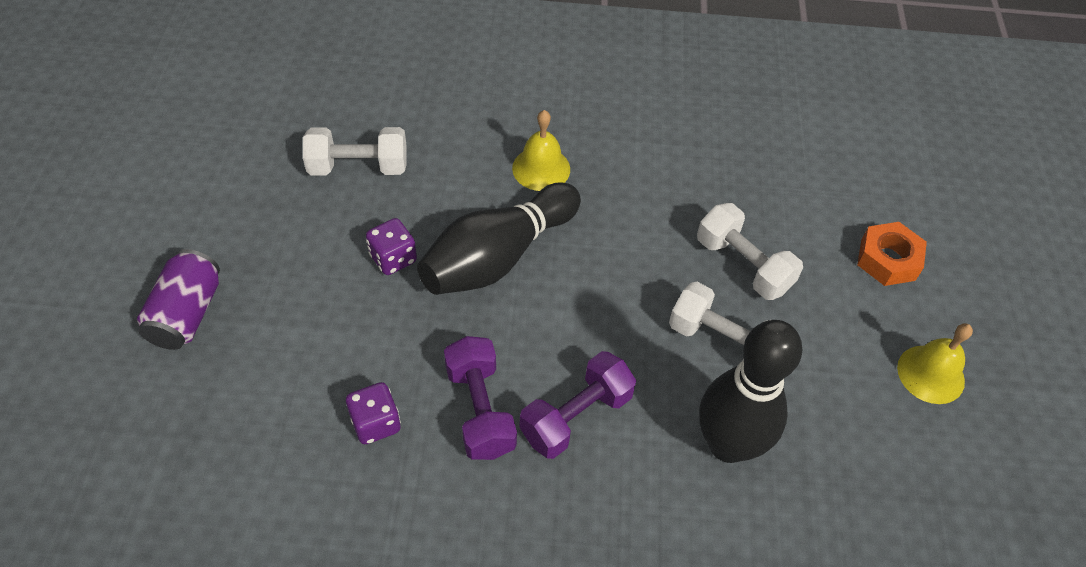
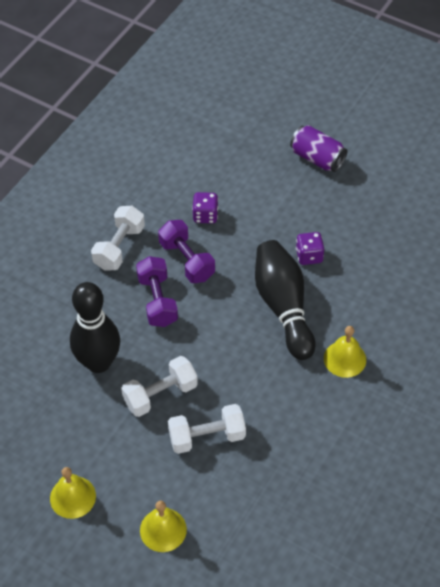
camera: 120 degrees right, 0 degrees up
white dumbbell [303,127,407,175] -> white dumbbell moved to [91,206,145,270]
purple dumbbell [444,336,517,460] -> purple dumbbell turned 45 degrees clockwise [158,220,215,283]
orange nut [857,222,927,286] -> yellow bell [140,501,187,552]

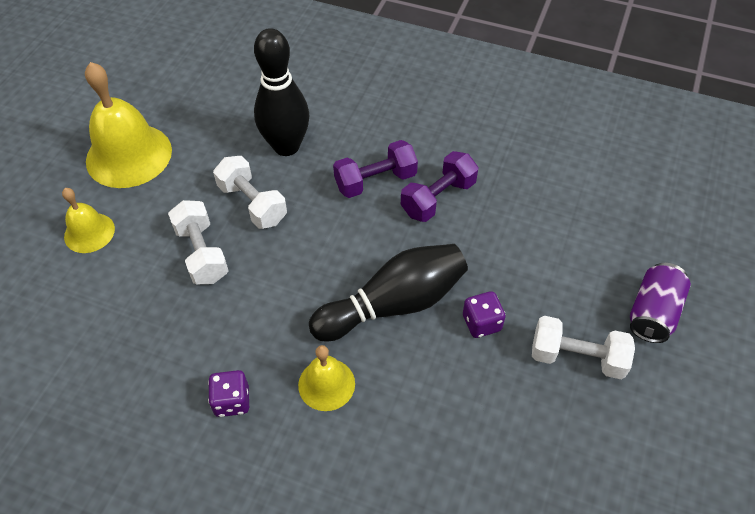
camera: 80 degrees right, 0 degrees up
yellow bell [50,467,96,519] -> yellow bell [85,62,172,188], size x1.84
white dumbbell [91,206,145,270] -> white dumbbell moved to [532,316,635,379]
purple dice [192,192,218,223] -> purple dice moved to [208,370,249,417]

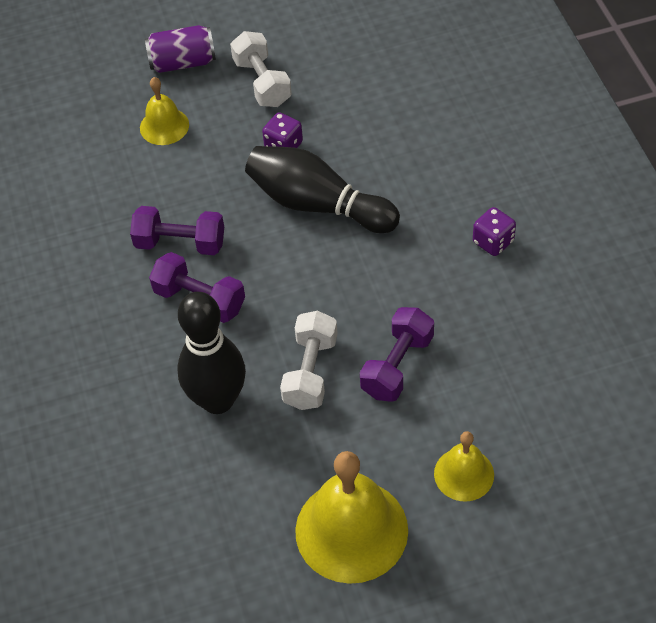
camera: 125 degrees left, 0 degrees up
white dumbbell [168,200,229,284] -> purple dumbbell [360,307,434,402]
yellow bell [298,345,355,411] -> yellow bell moved to [140,77,189,145]

